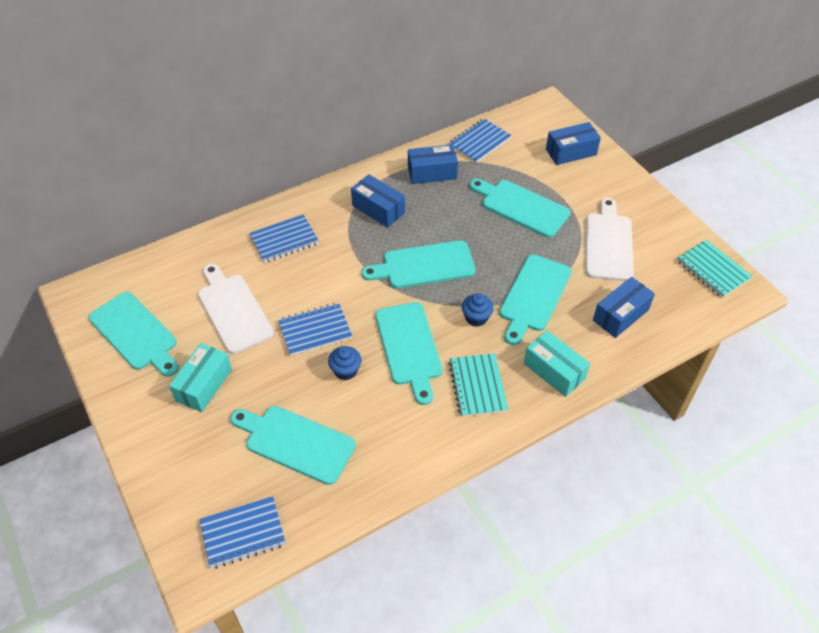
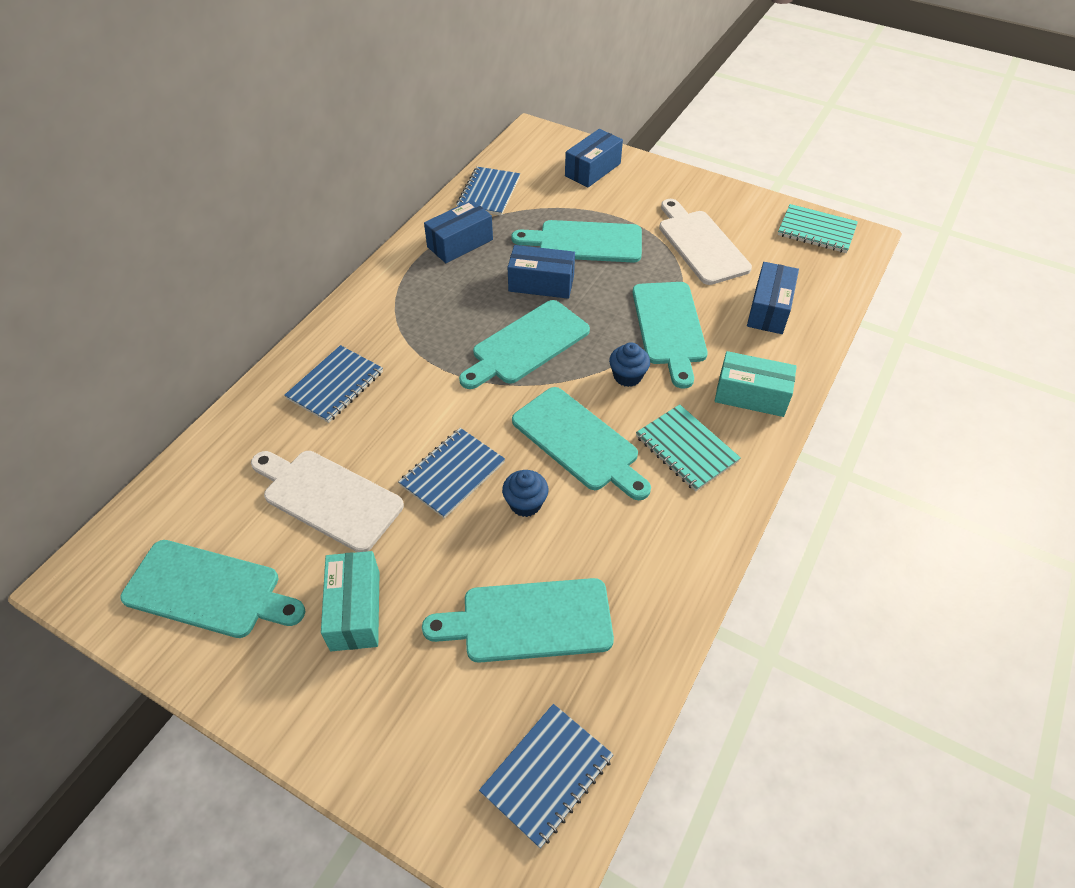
camera: 30 degrees left, 0 degrees up
blue box [351,174,405,228] -> blue box moved to [508,245,575,299]

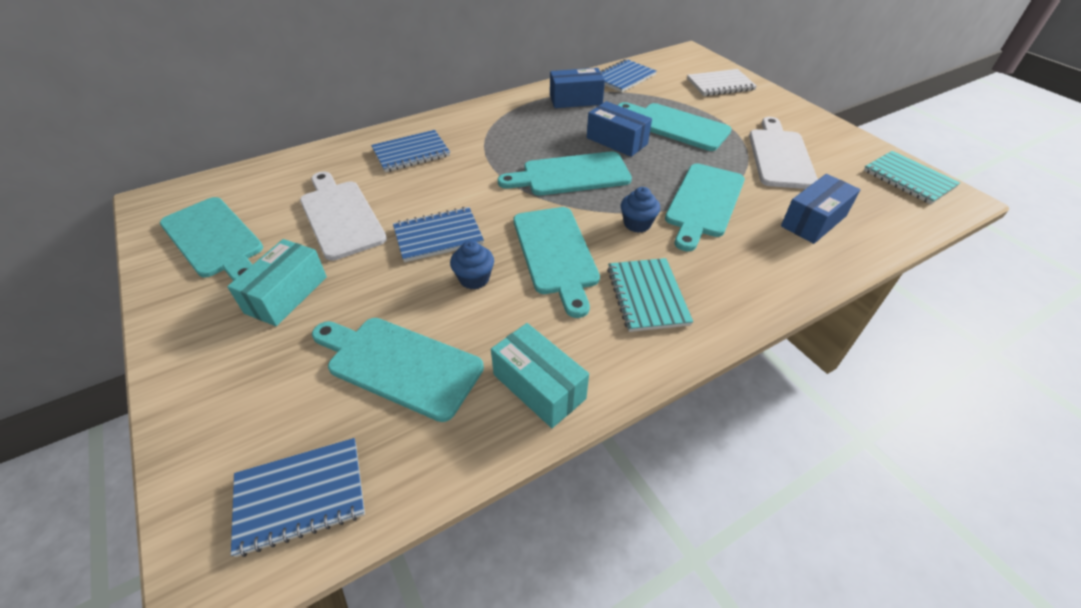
camera: 30 degrees right, 5 degrees down
blue box [565,129,623,187] -> white notebook [687,69,757,96]
turquoise box [715,351,797,417] -> turquoise box moved to [491,323,589,428]

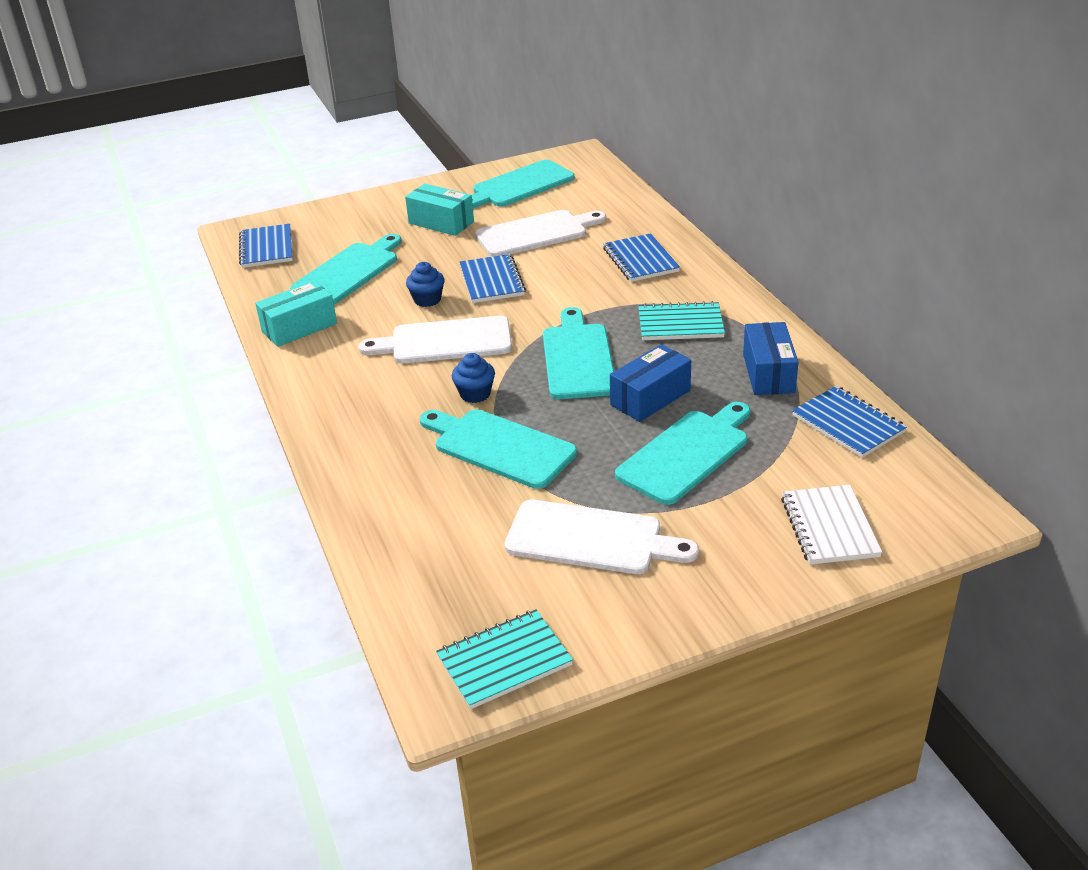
camera: 100 degrees right, 10 degrees down
turquoise cutting board [514,207,600,318] -> white cutting board [358,316,512,363]
turquoise notebook [607,258,693,332] -> turquoise notebook moved to [638,301,725,340]
blue box [781,174,861,244] -> none

